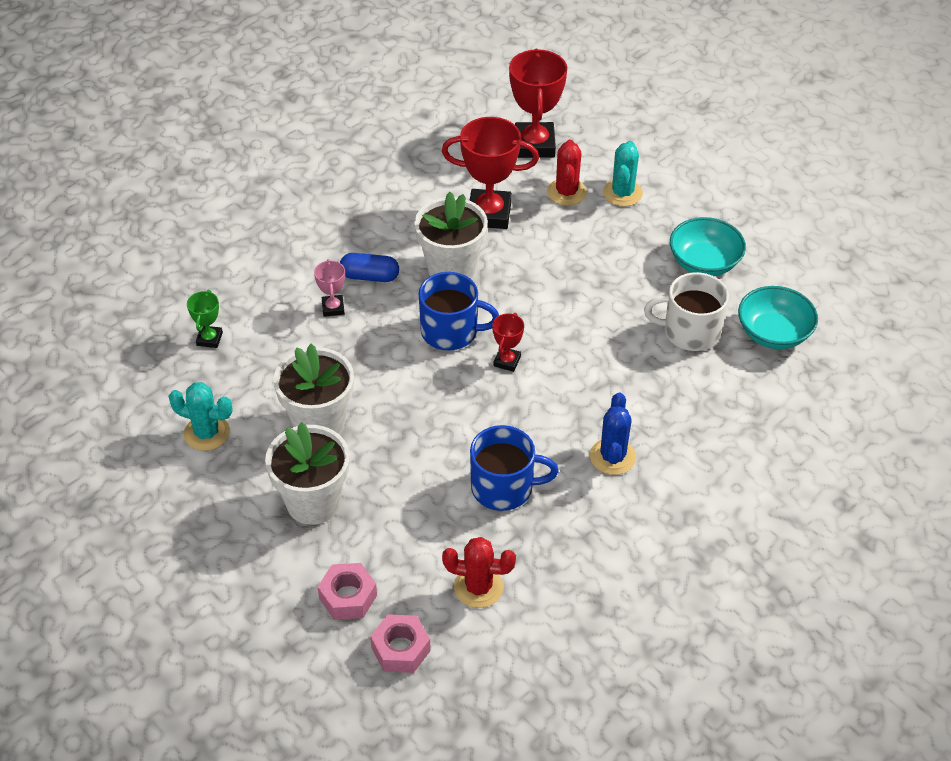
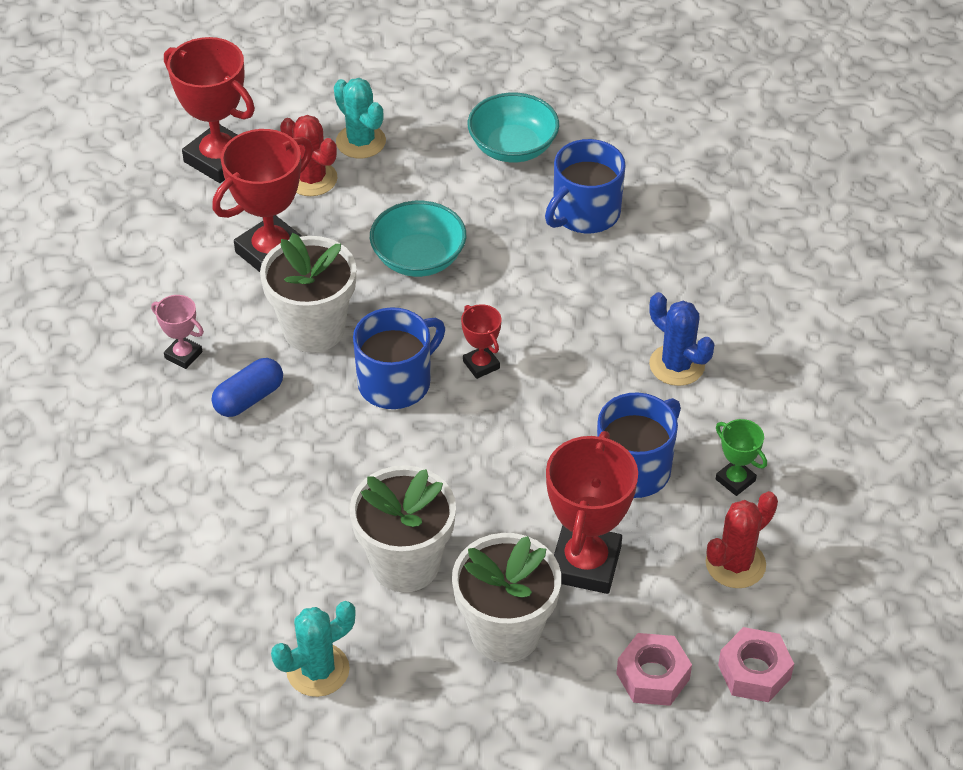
camera: 50 degrees left, 0 degrees up
green trophy [187,290,223,348] -> green trophy moved to [716,419,767,496]
pink trophy [314,259,345,317] -> pink trophy moved to [151,295,204,369]
white mug [644,272,729,351] -> blue mug [545,139,625,233]
turquoise bowl [738,286,818,349] -> turquoise bowl moved to [370,201,466,277]
none -> red trophy [546,431,638,594]

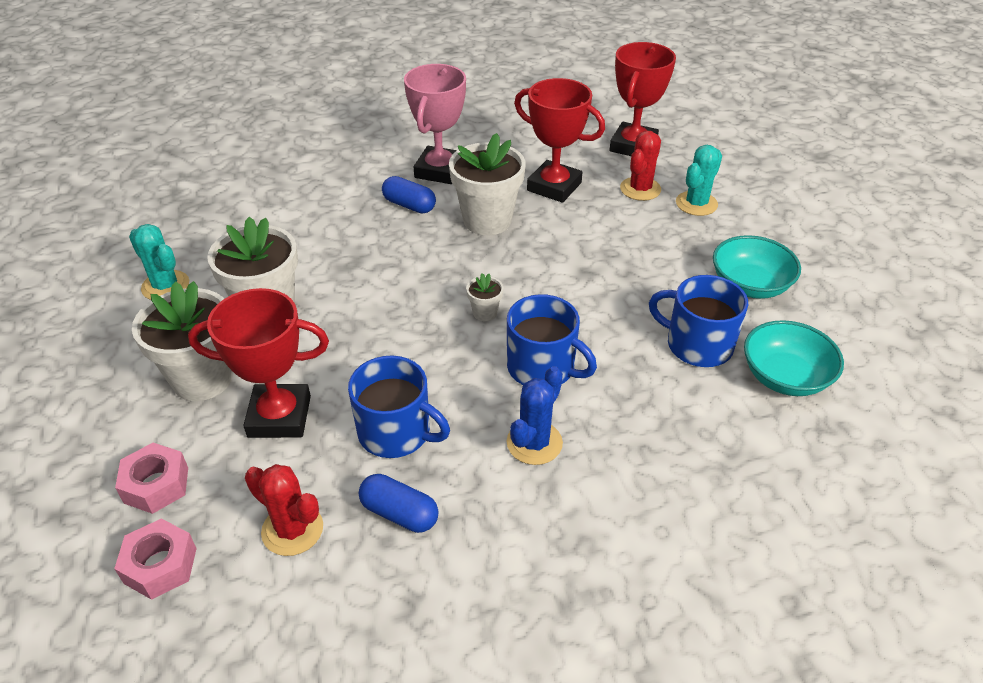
camera: 75 degrees right, 5 degrees down
pink trophy [151,295,204,369] -> pink trophy [404,64,466,184], size x2.03
blue mug [353,307,445,409] -> blue mug moved to [507,294,597,385]
turquoise bowl [370,201,466,277] -> turquoise bowl moved to [744,320,844,396]
red trophy [461,304,501,379] -> white flower pot [466,273,503,321]
green trophy [716,419,767,496] -> blue capsule [359,474,438,533]

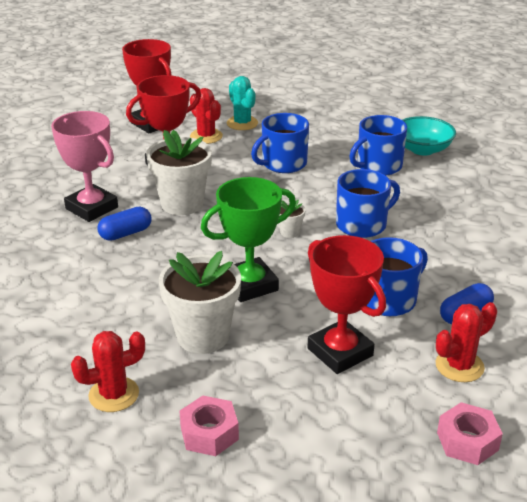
camera: 65 degrees left, 10 degrees down
pink nut [115,443,188,514] -> pink nut moved to [179,395,239,456]
turquoise cactus [129,224,189,300] -> red cactus [71,331,145,412]
white flower pot [132,281,233,401] -> none
red trophy [188,288,329,438] -> red trophy turned 60 degrees counterclockwise [307,235,386,374]
blue cactus [507,366,563,465] -> none
turquoise bowl [713,235,801,299] -> none
none -> green trophy [201,177,296,302]
none -> blue mug [251,113,309,173]

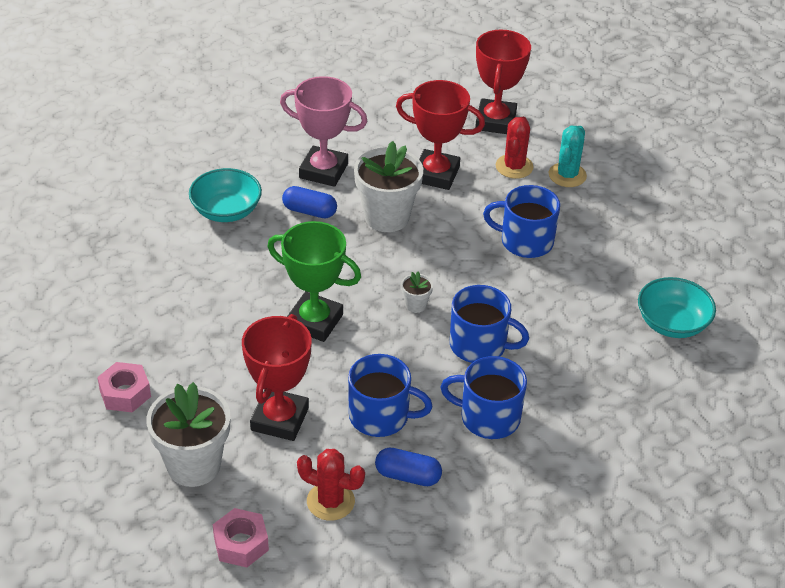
camera: 50 degrees right, 10 degrees up
pink trophy [51,111,118,222] -> pink trophy turned 75 degrees counterclockwise [280,76,368,187]
red cactus [71,331,145,412] -> none
white flower pot [159,251,241,354] -> white flower pot moved to [146,382,231,487]
blue mug [349,115,407,176] -> blue mug moved to [440,356,527,439]
none -> turquoise bowl [189,168,262,222]

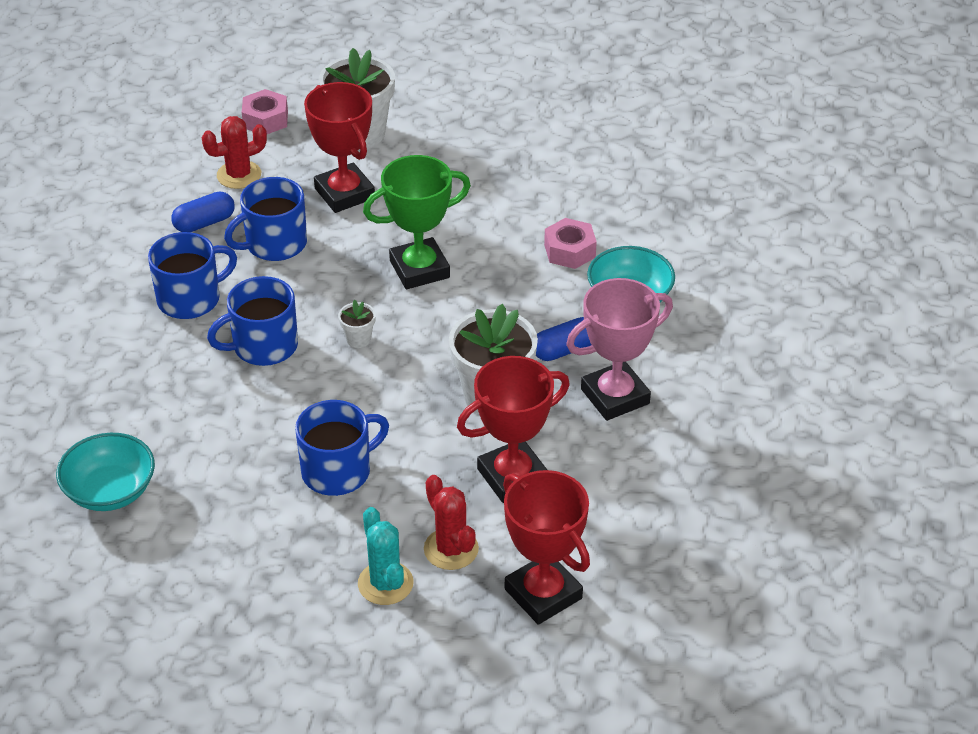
camera: 135 degrees right, 0 degrees up
pink nut [97,362,151,412] -> pink nut moved to [544,218,597,269]

